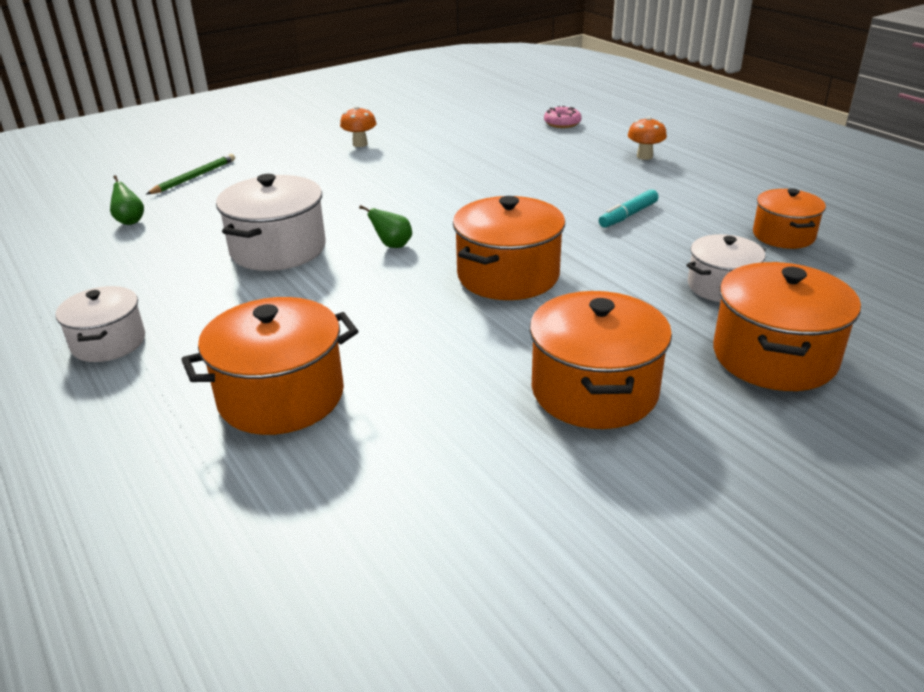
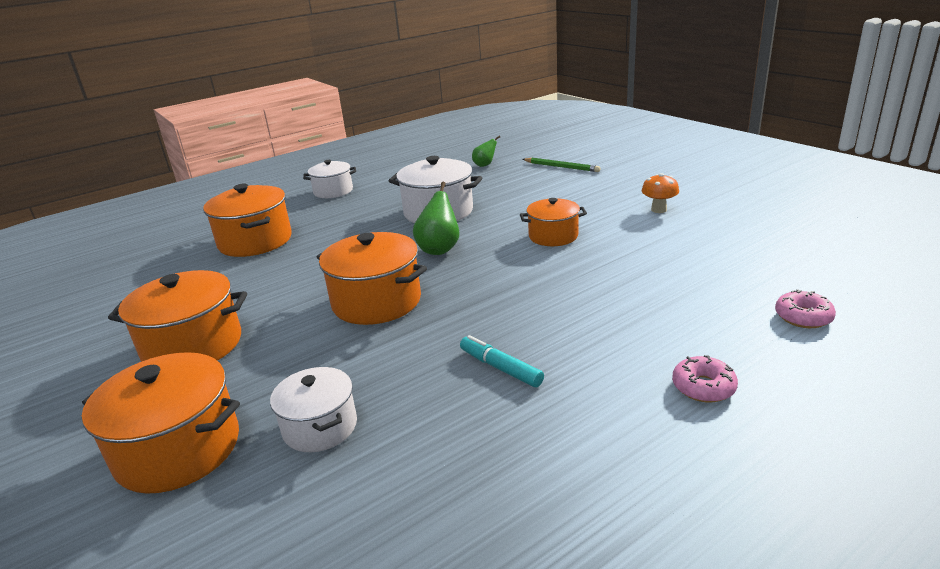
camera: 90 degrees right, 5 degrees down
green pear [359,205,412,248] -> green pear [413,182,460,255], size x1.62
orange mushroom [628,116,667,160] -> pink donut [672,355,738,402]
orange pot [753,188,826,249] -> orange pot moved to [520,198,587,246]

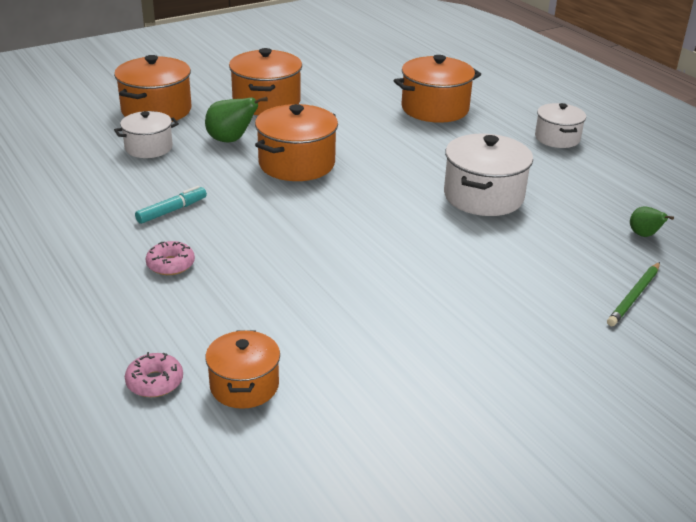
camera: 90 degrees right, 5 degrees up
green pear [413,182,460,255] -> green pear moved to [205,97,268,143]
orange pot [520,198,587,246] -> orange pot moved to [205,330,280,409]
orange mushroom [641,173,679,213] -> none
pink donut [672,355,738,402] -> pink donut moved to [146,241,195,275]

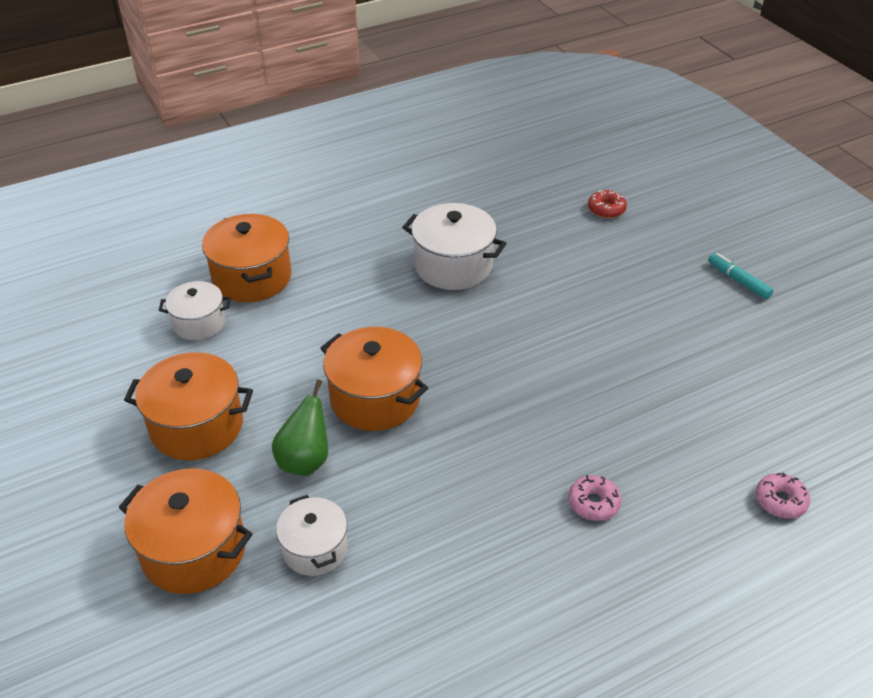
camera: 85 degrees left, 10 degrees up
turquoise marker [135,186,207,224] -> turquoise marker moved to [708,253,774,299]
orange pot [205,330,280,409] -> none
white pot [535,103,586,148] -> white pot moved to [159,281,231,340]
green pencil [607,262,660,326] -> red donut [588,190,627,218]
green pear [630,206,674,237] -> none

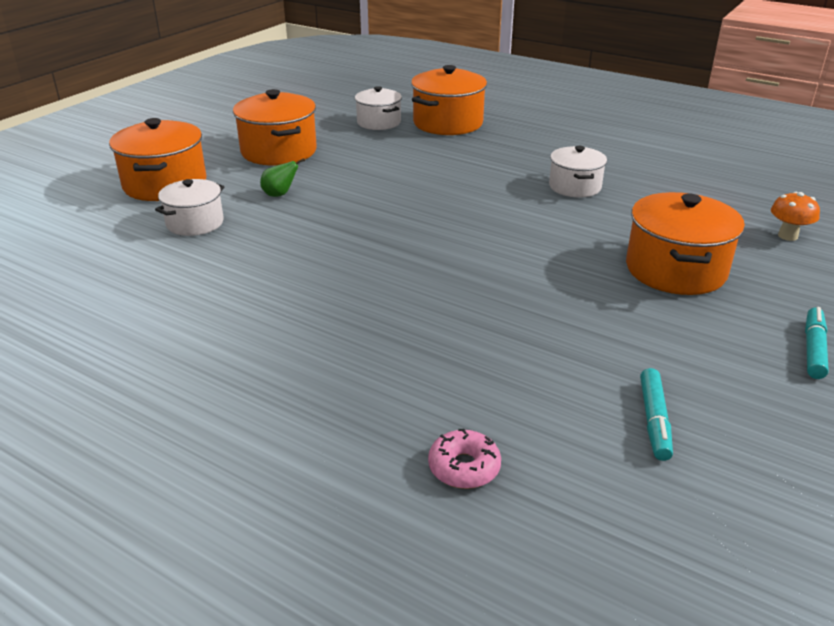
camera: 60 degrees right, 10 degrees down
green pear [272,379,328,476] -> green pear [260,158,305,197], size x0.62
orange pot [321,327,428,431] -> orange pot moved to [626,192,745,295]
white pot [402,203,507,290] -> white pot [549,146,607,198], size x0.63
pink donut [568,475,621,521] -> none
red donut [588,190,627,218] -> orange mushroom [771,192,820,241]
none -> turquoise marker [640,368,673,461]

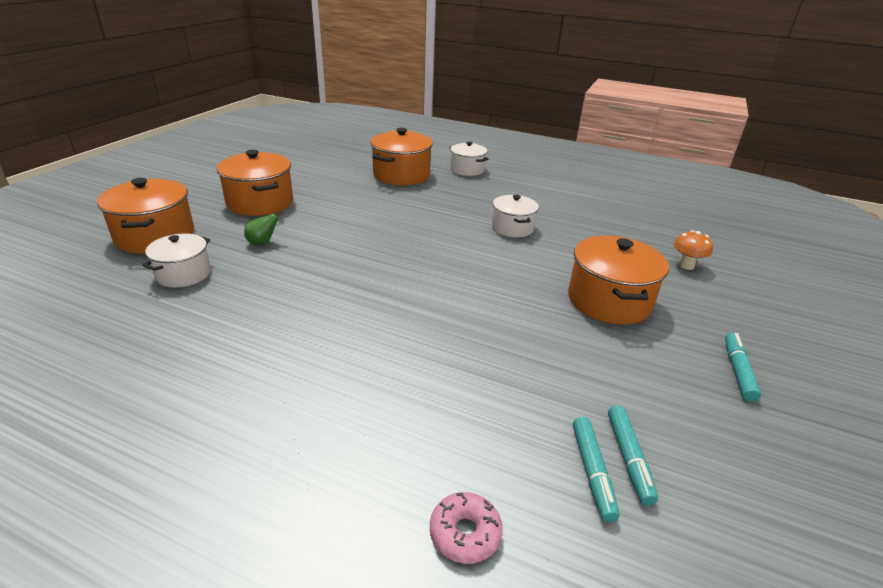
camera: 10 degrees left, 0 degrees up
white pot [355,86,402,130] -> white pot moved to [450,141,488,176]
none -> turquoise marker [573,417,619,522]

